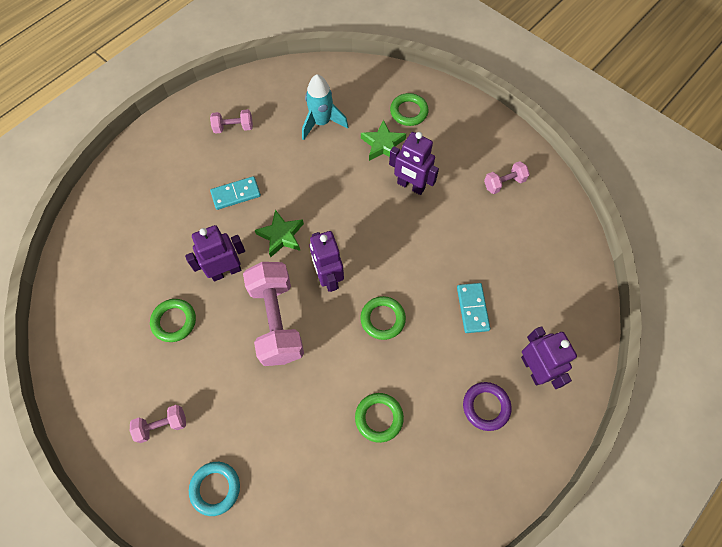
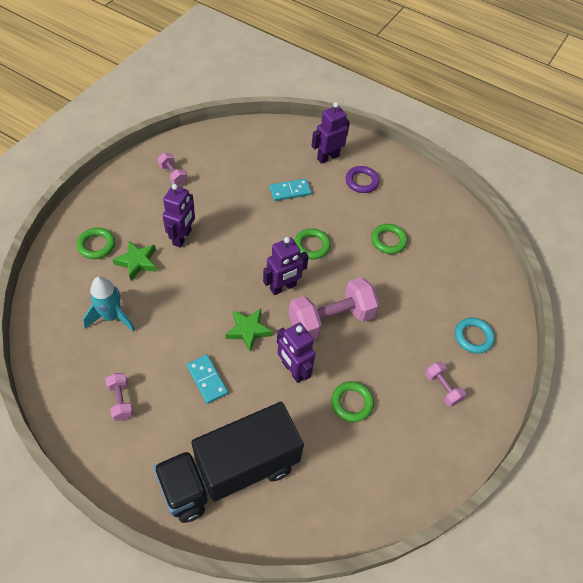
camera: 105 degrees left, 10 degrees down
none -> black truck [153,402,304,523]

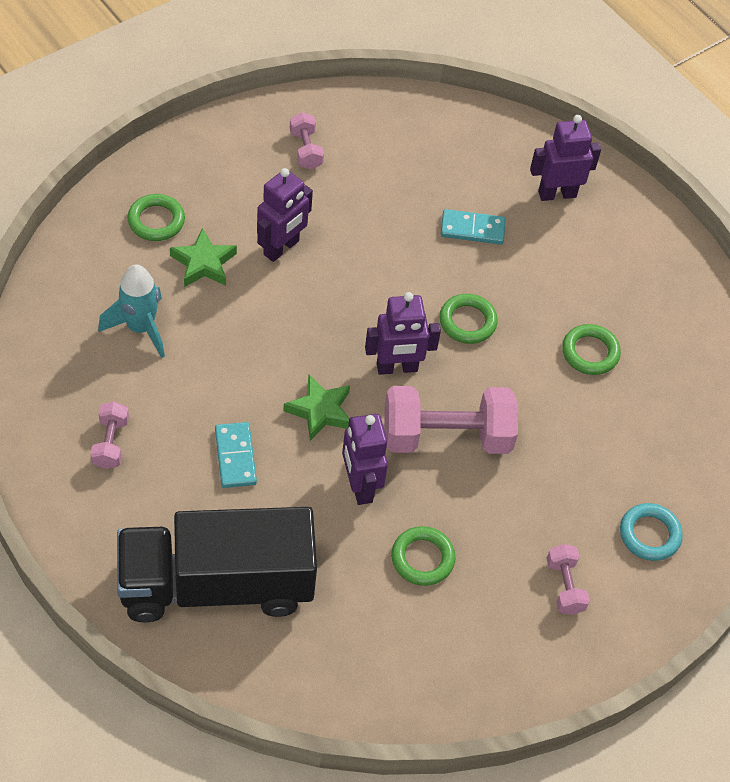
camera: 20 degrees right, 0 degrees up
purple ring [346,166,380,193] -> none

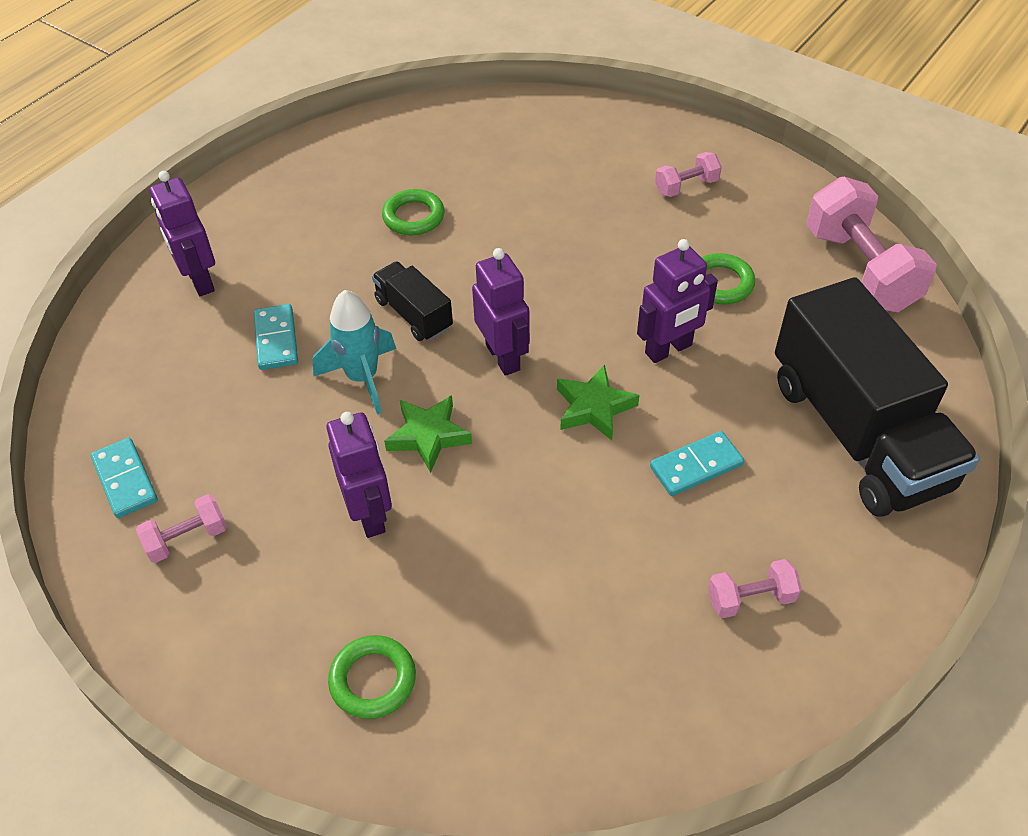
camera: 100 degrees left, 5 degrees down
turquoise rocket [98,264,165,358] -> turquoise rocket moved to [313,290,396,414]
green star [170,228,237,287] -> green star moved to [384,395,472,473]
purple robot [257,168,313,262] -> purple robot turned 45 degrees clockwise [326,412,392,538]
pink dumbbell [384,386,518,454] -> pink dumbbell moved to [806,177,937,312]
green ring [439,294,498,344] -> black truck [372,261,453,341]
turquoise ring [620,503,683,561] -> none
none -> turquoise domino [91,438,158,518]

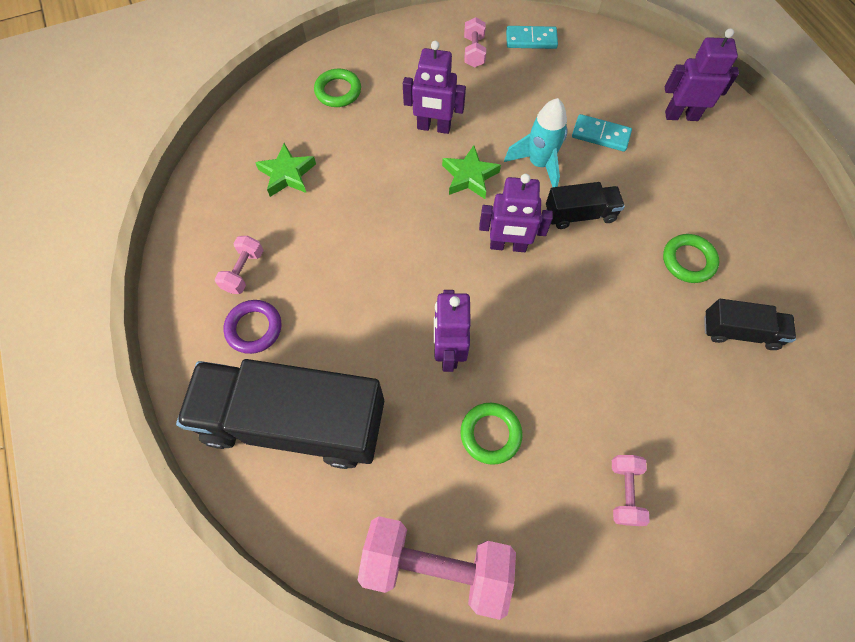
camera: 120 degrees right, 15 degrees up
green star [557,365,639,440] -> green star moved to [255,143,316,197]
turquoise domino [650,431,744,496] -> none
none -> purple ring [223,300,281,354]
none -> black truck [704,299,796,350]

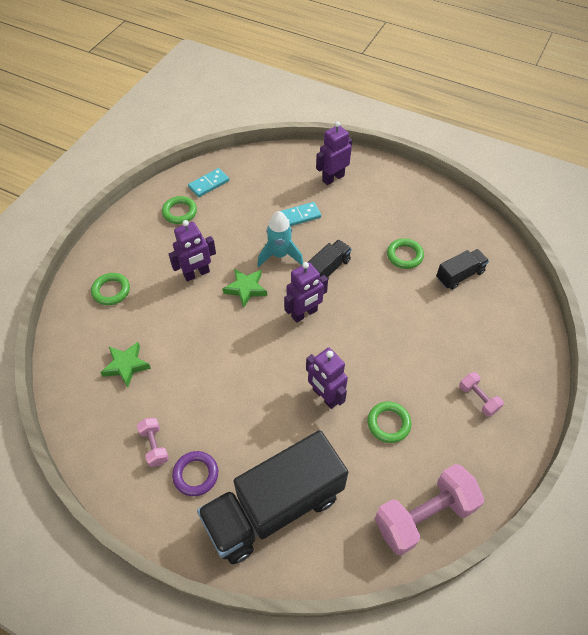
camera: 40 degrees left, 10 degrees down
pink dumbbell [464,17,486,68] -> green ring [162,196,197,224]

